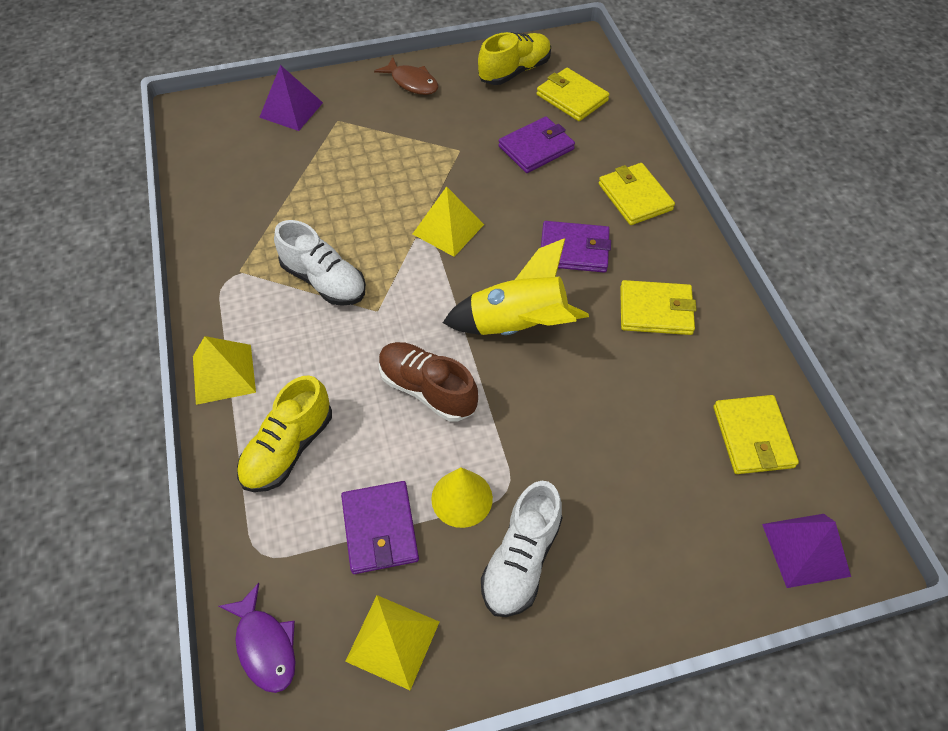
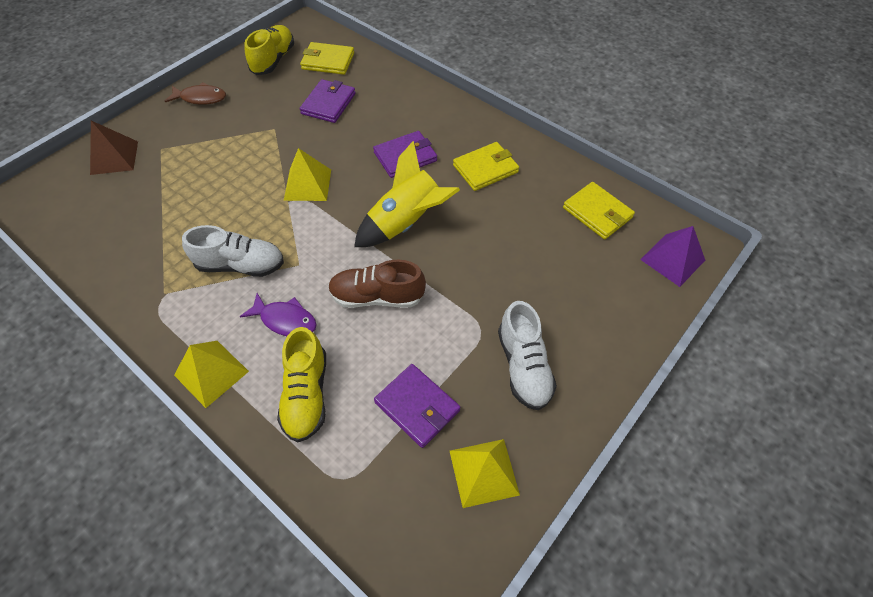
camera: 35 degrees left, 0 degrees up
purple fish [218,583,295,693] -> purple fish moved to [240,293,317,336]
purple pyramid [259,65,323,131] -> brown pyramid [90,121,138,175]
yellow cone [431,467,493,528] -> none
yellow wallet [599,163,675,225] -> none

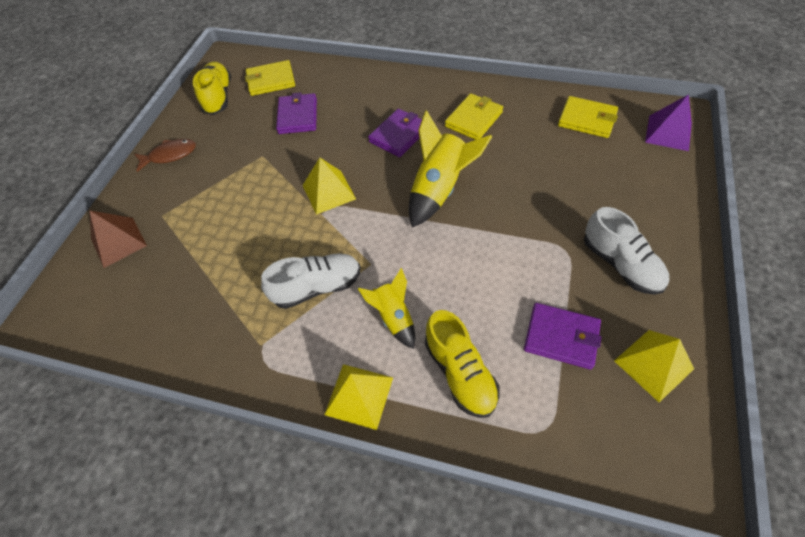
camera: 20 degrees left, 0 degrees up
purple fish [240,293,317,336] -> yellow rocket [358,268,415,349]
brown shoe [328,259,426,308] -> none

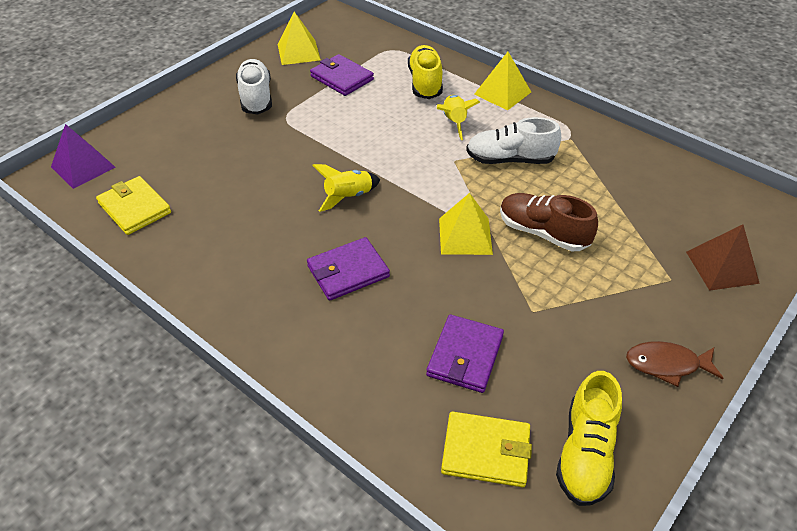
camera: 160 degrees left, 10 degrees down
yellow rocket [409,110,492,227] -> yellow rocket [312,164,380,212], size x0.60
yellow wallet [445,93,503,140] -> none
none -> brown shoe [500,193,598,251]

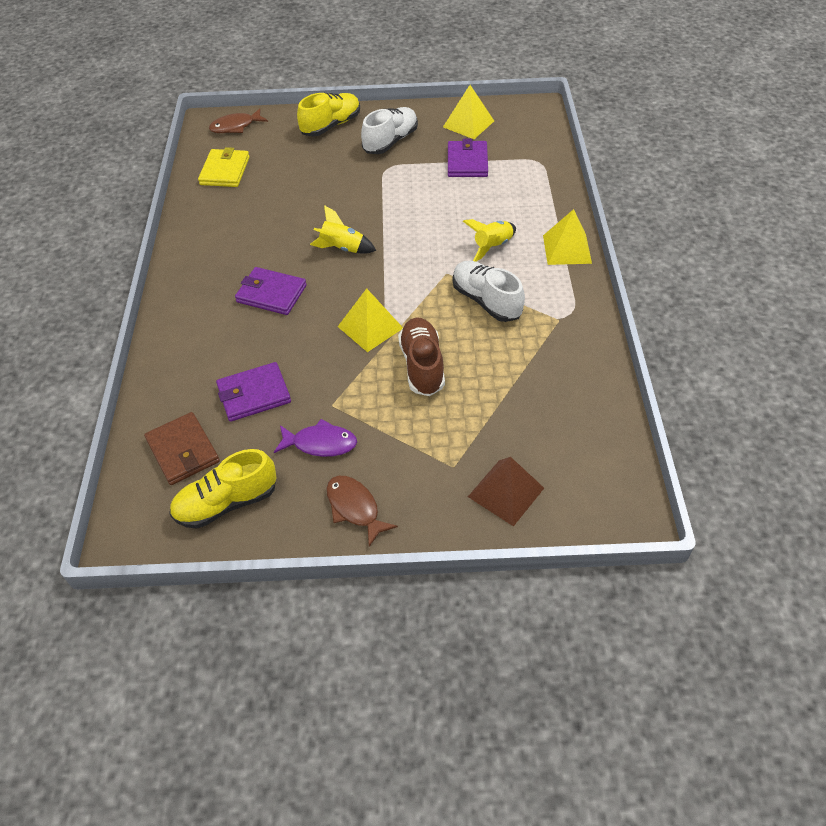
camera: 50 degrees right, 5 degrees up
purple pyramid [51,124,115,189] -> brown fish [209,109,268,133]
yellow shoe [408,45,443,99] -> yellow shoe moved to [297,93,360,136]
yellow wallet [441,411,532,487] -> brown wallet [144,412,220,485]
none -> purple fish [274,419,357,457]

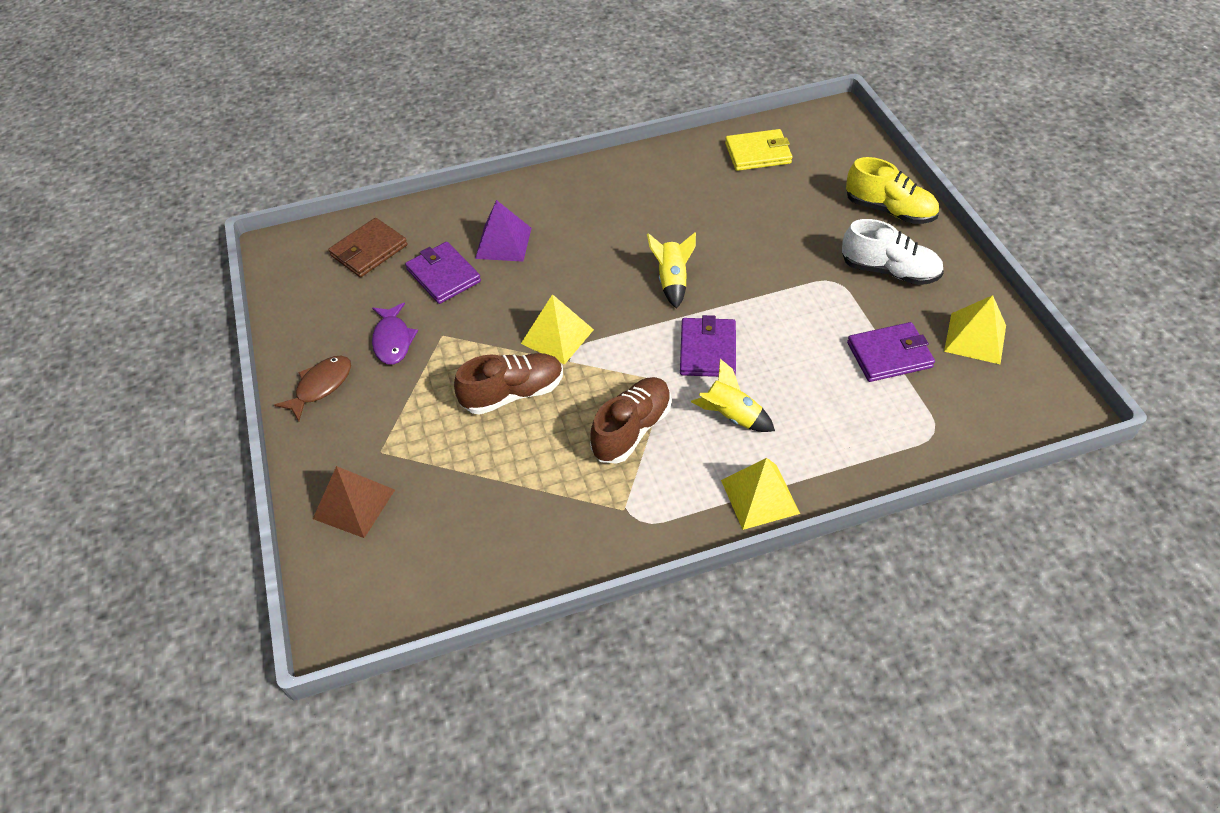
camera: 75 degrees right, 0 degrees up
yellow shoe [169,449,277,529] -> none
brown fish [209,109,268,133] -> none
purple wallet [235,267,307,315] -> purple wallet moved to [680,315,736,377]
white shoe [453,261,525,322] -> brown shoe [590,377,671,464]
none -> purple pyramid [475,200,531,262]

